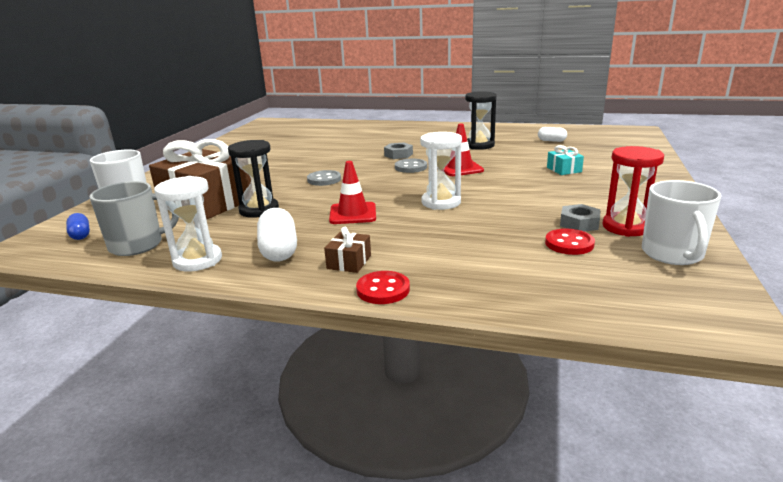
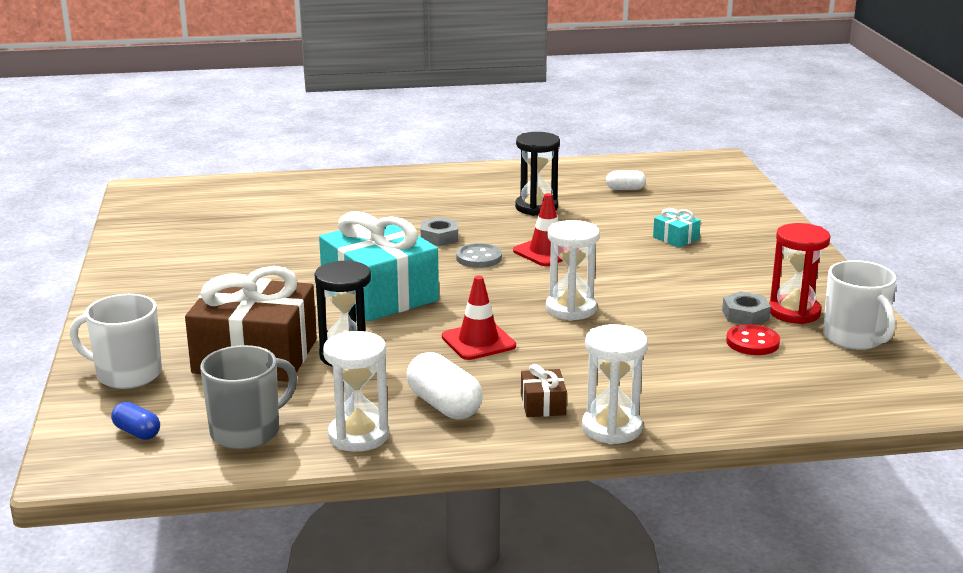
camera: 25 degrees left, 0 degrees up
grey button [307,170,341,186] -> turquoise gift [319,211,439,321]
red button [356,271,410,304] -> white hourglass [582,324,648,444]

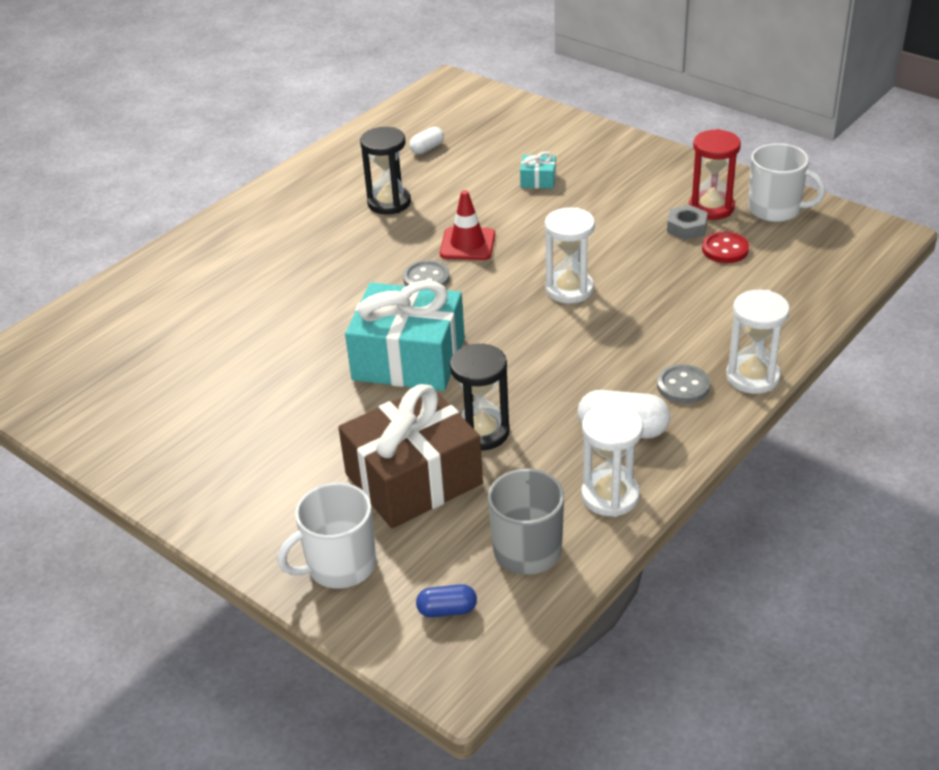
camera: 40 degrees left, 15 degrees up
grey nut [421,217,458,246] -> none
red traffic cone [442,276,516,360] -> none
brown gift [521,364,567,417] -> grey button [657,364,710,404]

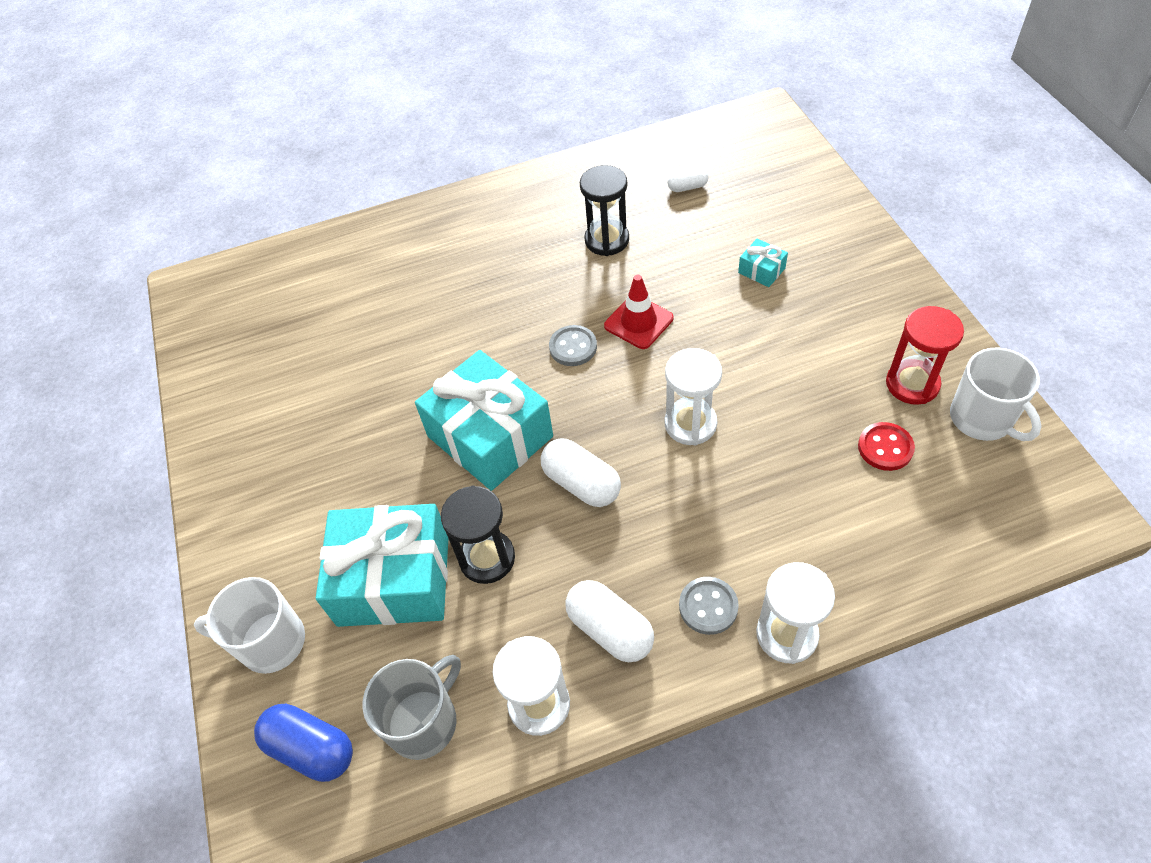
camera: 35 degrees right, 15 degrees up
brown gift [338,384,483,528] -> turquoise gift [316,504,448,627]
blue capsule [416,584,477,617] -> blue capsule [254,704,353,782], size x1.72
grey nut [667,205,708,240] -> none
none -> white capsule [541,438,621,507]

